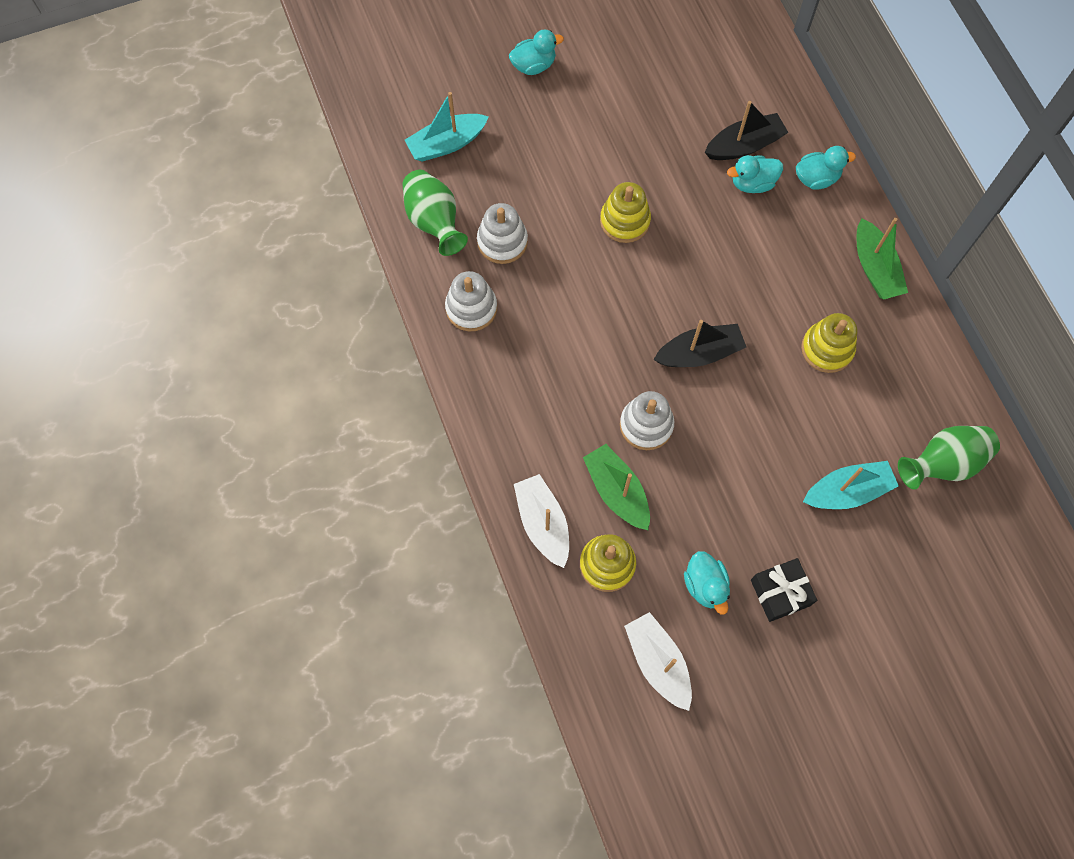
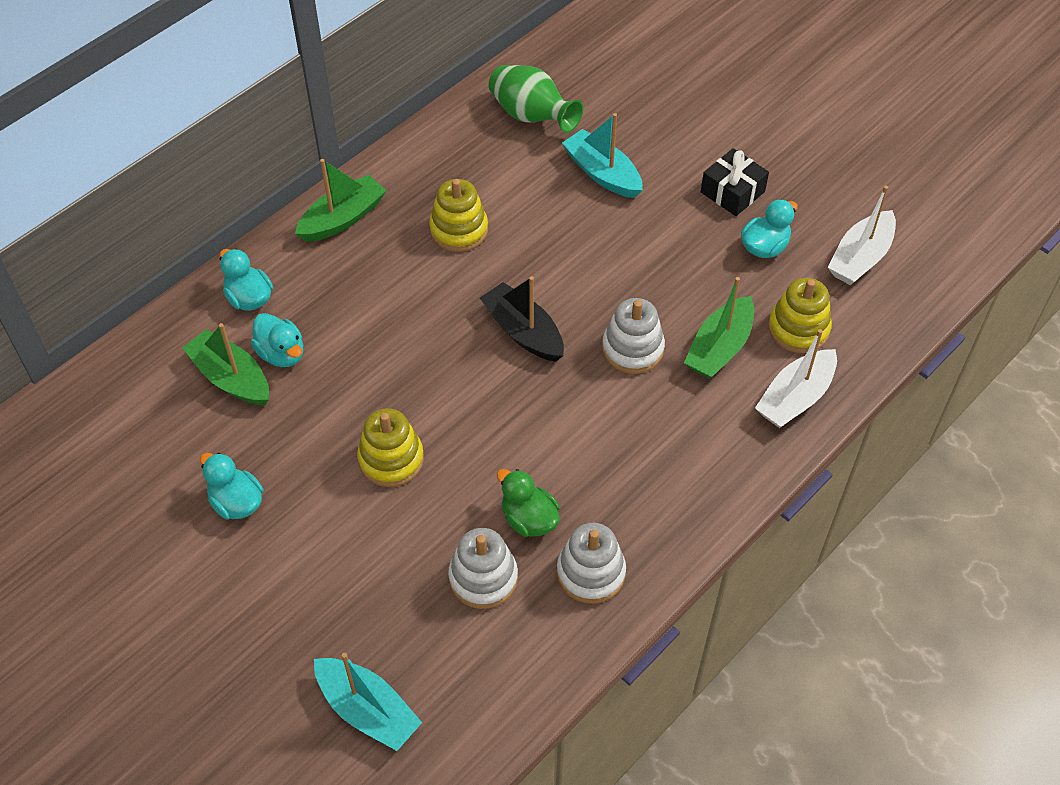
camera: 115 degrees left, 15 degrees down
green vase [402,170,468,256] -> none
turquoise duck [509,29,564,75] -> turquoise duck moved to [200,453,264,520]
black boat [705,101,789,160] -> green boat [182,323,269,406]
none -> green duck [497,469,560,537]

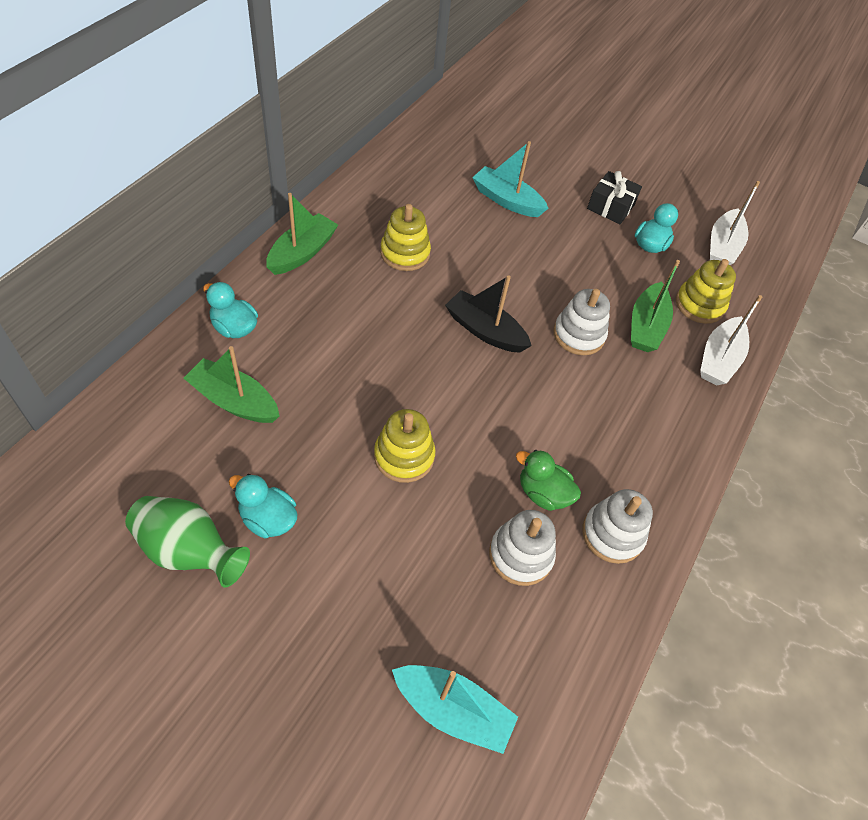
camera: 20 degrees left, 0 degrees up
turquoise duck [251,313,303,367] -> none
green vase [489,65,583,133] -> green vase moved to [125,496,250,588]

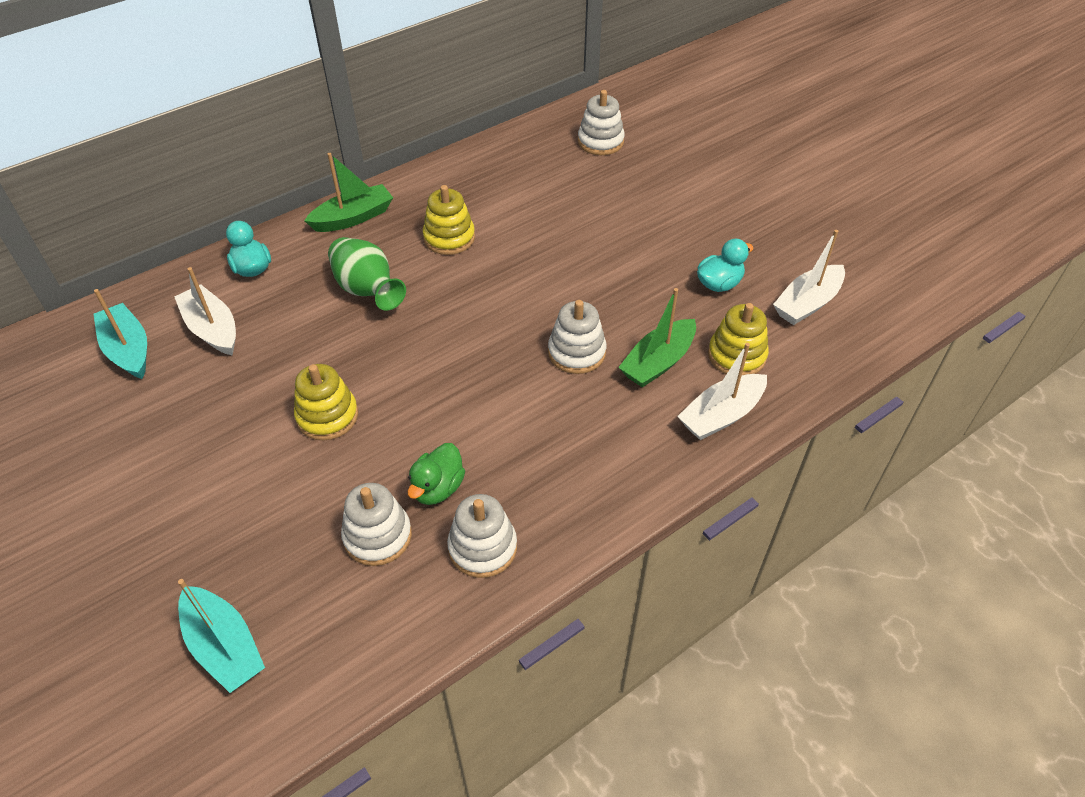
camera: 30 degrees right, 5 degrees down
green vase [125,496,250,588] -> green vase moved to [328,237,406,311]
green boat [183,346,280,423] -> white boat [174,267,236,355]
turquoise duck [229,474,297,538] -> none
black boat [445,275,532,353] -> none
turquoise boat [472,141,548,217] -> turquoise boat moved to [94,289,147,379]
green duck [516,450,581,511] -> green duck turned 120 degrees counterclockwise [407,443,465,505]
black gift [587,171,642,224] -> none
none -> white stacking toy [578,90,625,155]

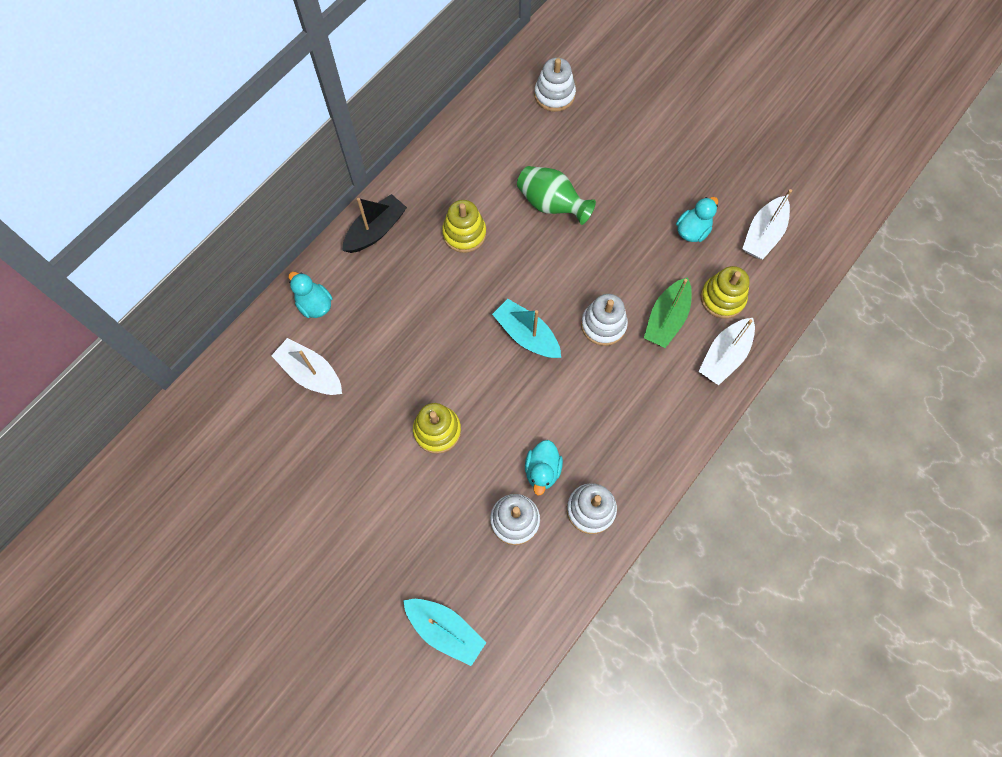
camera: 15 degrees left, 20 degrees up
turquoise boat [94,289,147,379] -> turquoise boat moved to [492,299,561,358]
green boat [304,153,393,232] -> black boat [342,194,407,253]
green vase [328,237,406,311] -> green vase moved to [517,166,596,225]
green duck [407,443,465,505] -> turquoise duck [525,440,563,496]

